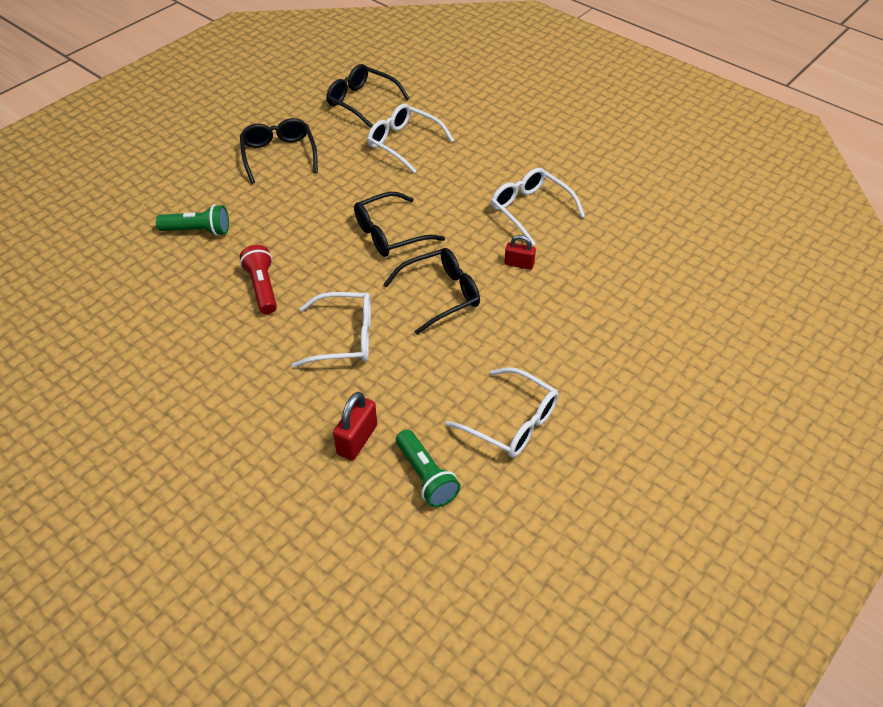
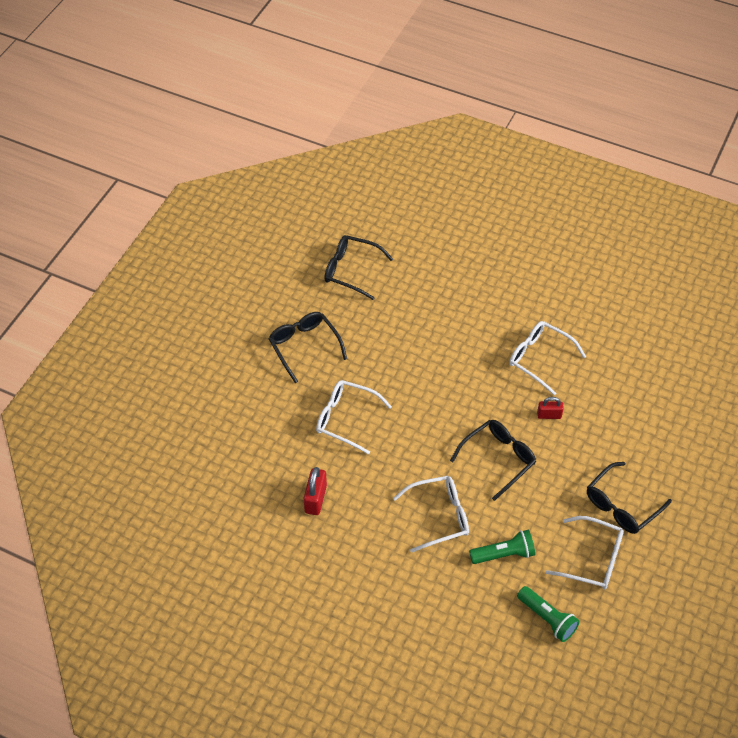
camera: 15 degrees left, 5 degrees up
green flashlight [156,204,229,236] -> green flashlight moved to [469,530,535,564]
red flashlight [240,245,277,314] -> none
red padlock [333,392,377,460] -> red padlock moved to [304,467,327,515]
black glasses [354,192,445,257] -> black glasses moved to [587,462,672,534]
white glasses [367,104,454,173] -> white glasses moved to [316,380,392,454]

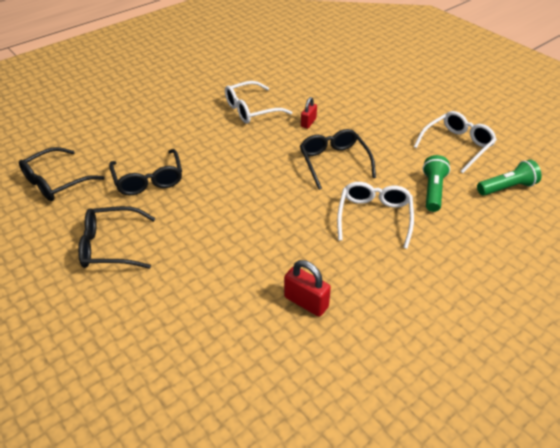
camera: 65 degrees left, 10 degrees down
white glasses [316,380,392,454] -> none
black glasses [587,462,672,534] -> black glasses moved to [109,149,182,195]

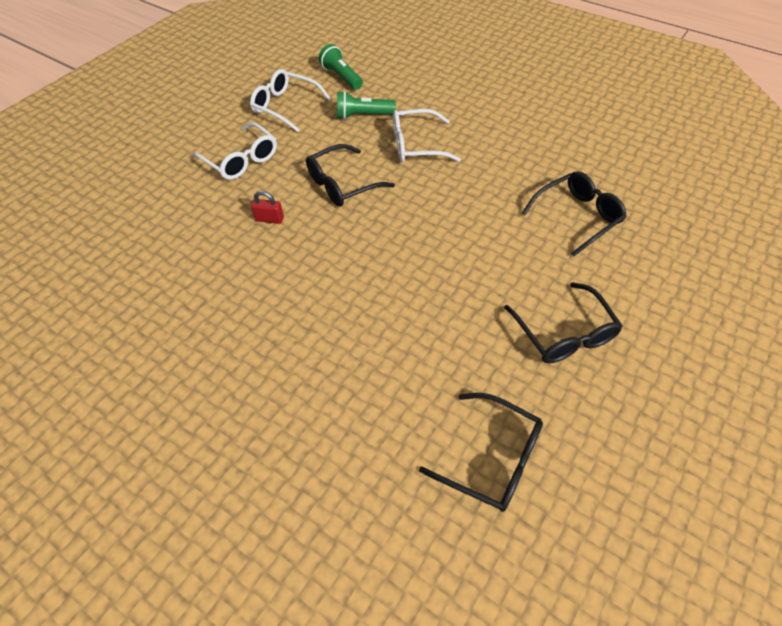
camera: 105 degrees left, 10 degrees up
black glasses [109,149,182,195] -> black glasses moved to [522,171,627,257]
white glasses [225,81,292,124] -> white glasses moved to [192,122,277,180]
red padlock [284,260,331,317] -> none

